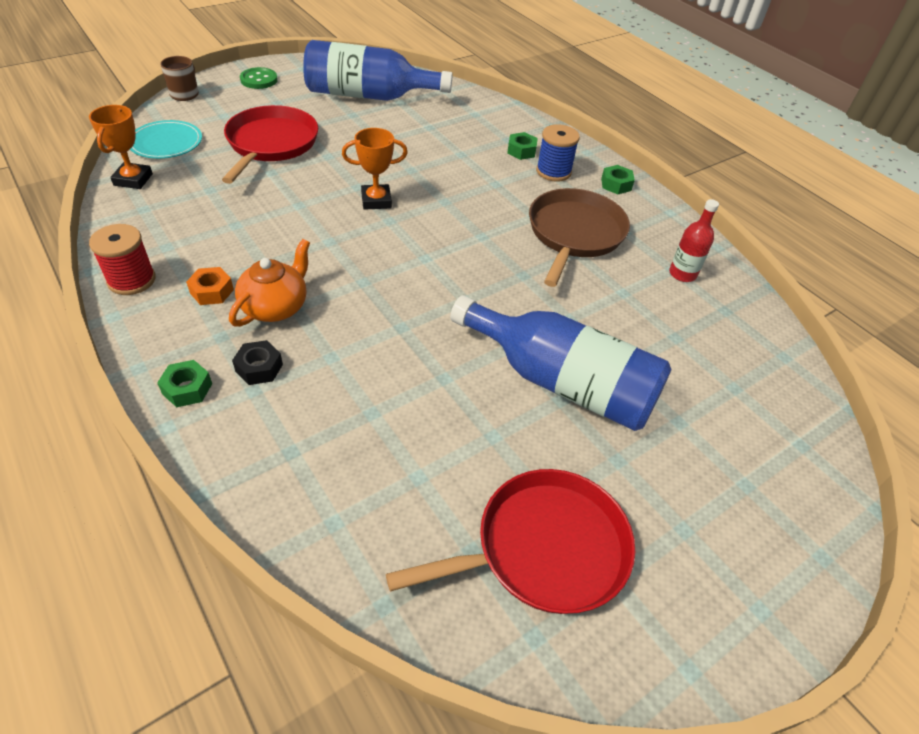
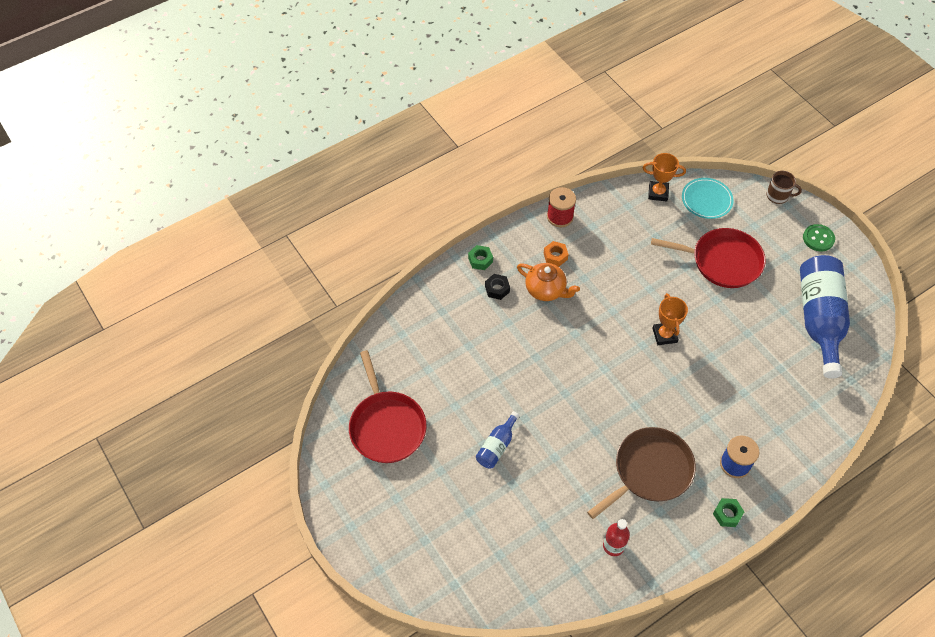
camera: 95 degrees right, 10 degrees up
blue bottle [450,295,671,431] -> blue bottle [476,411,519,469], size x0.47
green nut [507,132,538,160] -> none
brown pan [529,188,630,287] -> brown pan turned 60 degrees counterclockwise [587,427,696,519]

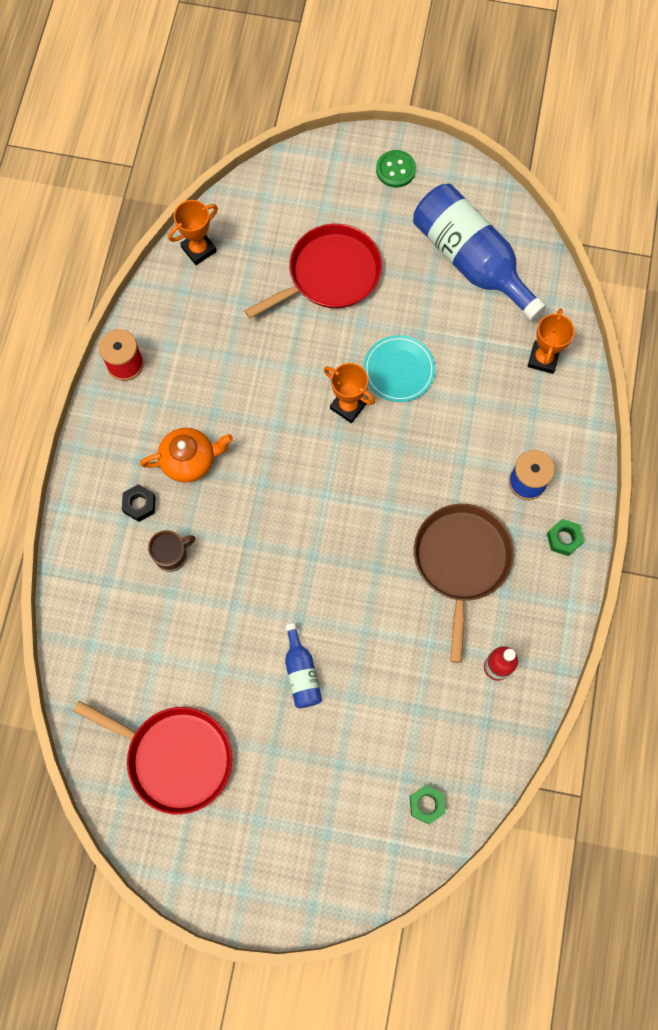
camera: 45 degrees left, 15 degrees up
green nut [468,245,493,270] -> green nut moved to [410,785,446,825]
orange nut [544,241,568,267] -> none
turquoise plate [682,178,734,219] -> turquoise plate moved to [364,335,435,402]
brown mug [766,171,802,204] -> brown mug moved to [148,530,195,572]
none -> orange trophy [528,308,575,374]

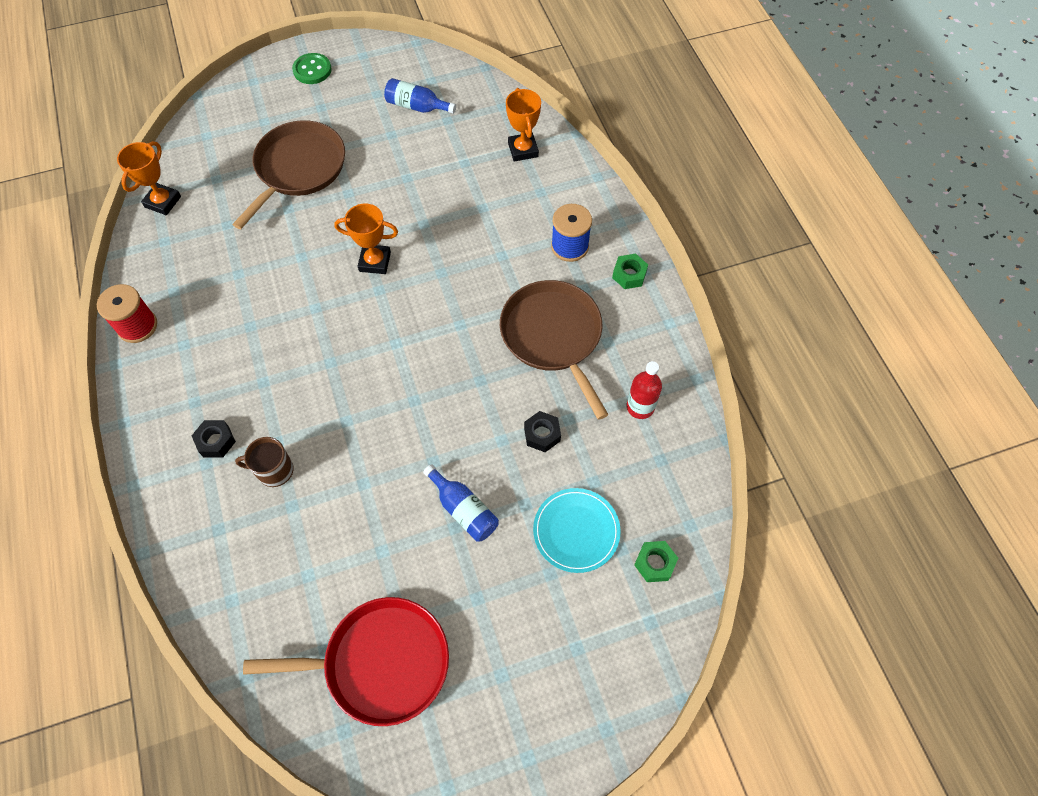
camera: 30 degrees left, 10 degrees down
orange teapot [140,428,233,483] -> none
brown mug [148,530,195,572] -> brown mug turned 120 degrees counterclockwise [235,437,293,487]
red pan [244,224,382,319] -> brown pan [232,120,345,229]
turquoise plate [364,335,435,402] -> turquoise plate moved to [533,488,621,573]
blue bottle [413,184,547,321] -> blue bottle [384,78,456,114], size x0.47
none -> black nut [524,411,561,452]

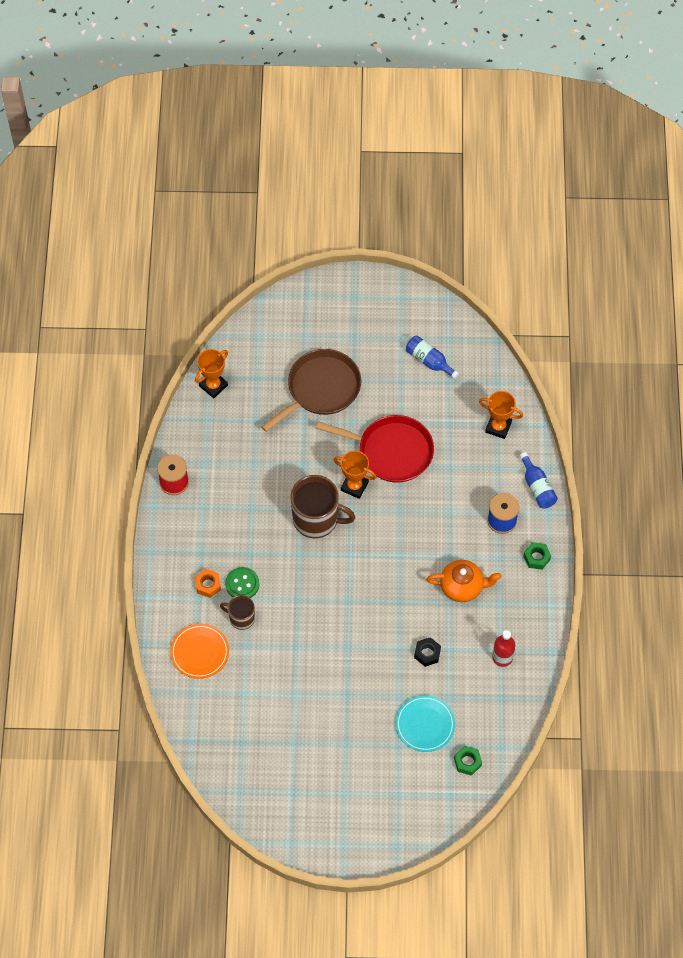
camera: 20 degrees right, 0 degrees up
black nut [192,420,236,458] -> orange nut [195,569,221,598]
red pan [243,597,449,726] -> red pan moved to [316,415,434,483]
green button [292,53,332,84] -> green button moved to [225,567,259,598]
blue bottle [423,464,499,541] -> blue bottle moved to [520,452,558,509]
brown pan [500,280,609,420] -> orange teapot [426,560,502,602]
orange trophy [506,88,541,162] -> orange trophy turned 75 degrees counterclockwise [479,391,523,439]
none -> orange plate [170,624,229,679]
none -> brown mug [290,475,355,538]

